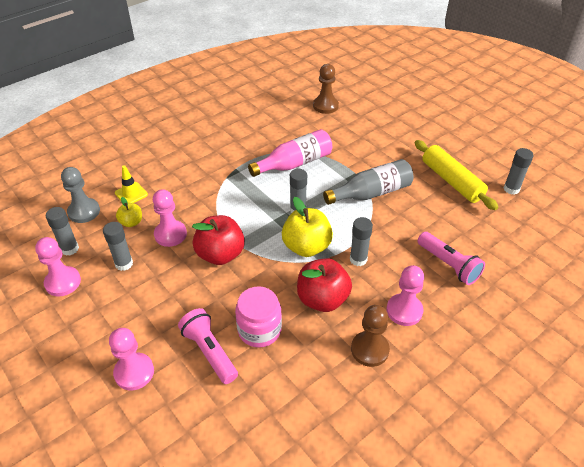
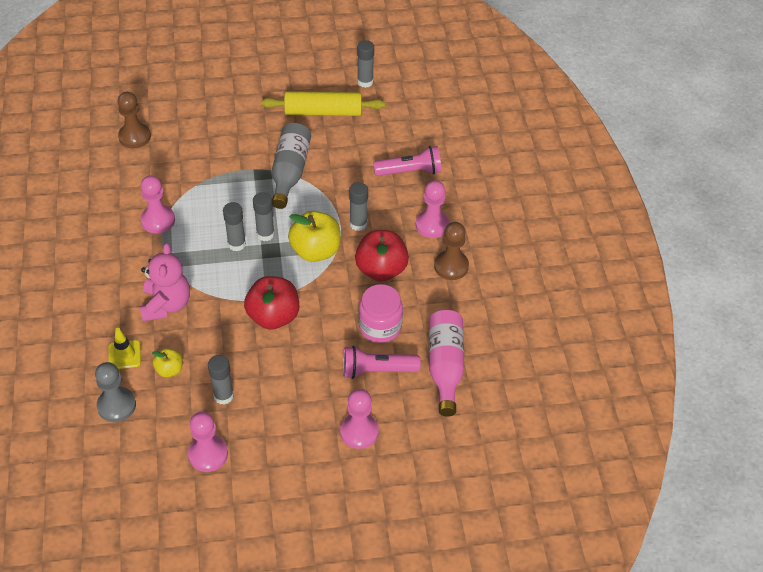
camera: 60 degrees left, 5 degrees up
grey glue stick [46,207,79,256] -> grey glue stick moved to [223,202,246,251]
pink pawn [153,189,187,247] -> pink pawn moved to [140,175,175,233]
pink bottle [248,129,332,177] -> pink bottle moved to [429,309,464,416]
none -> pink teddy bear [140,243,190,322]

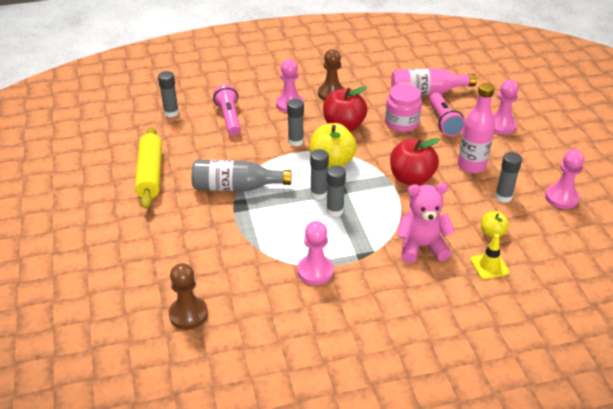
camera: 95 degrees left, 10 degrees down
grey pawn [95,362,136,422] -> none
grey glue stick [357,40,374,88] -> grey glue stick moved to [158,71,179,117]
none -> pink bottle [458,83,495,173]

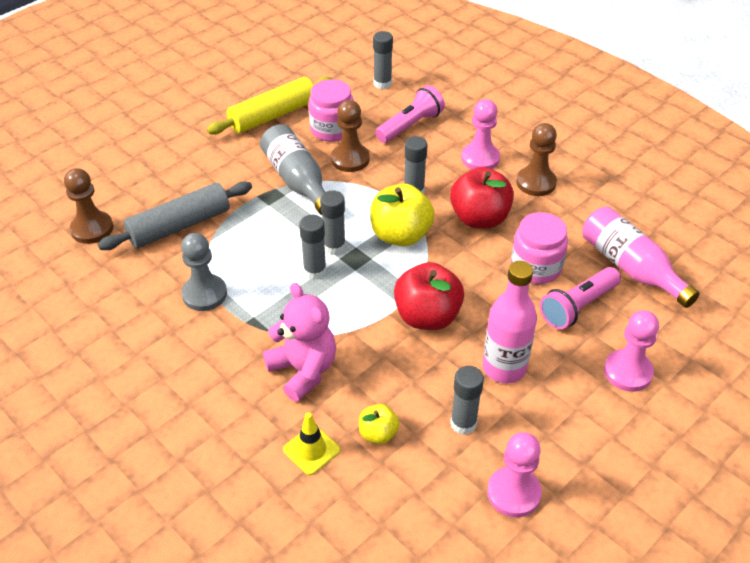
camera: 60 degrees right, 5 degrees up
pink pawn [297,221,334,285] -> grey pawn [181,233,227,311]
none -> grey rolling pin [98,182,252,250]
none -> pink jar [309,79,354,142]
none -> brown pawn [331,100,370,172]

